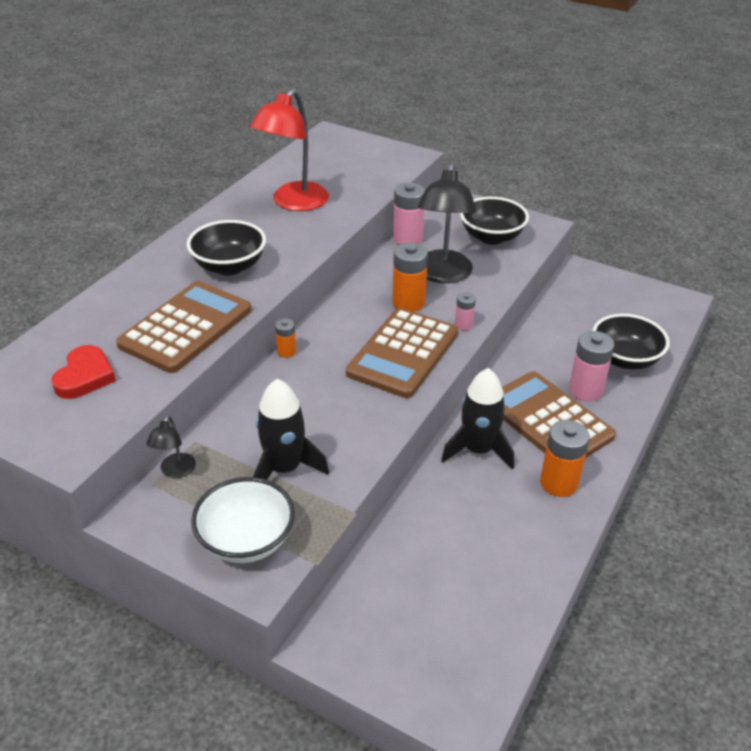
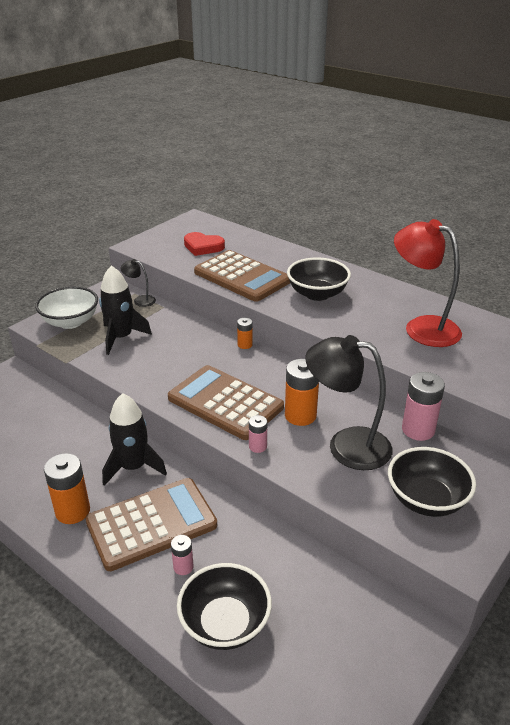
camera: 100 degrees right, 5 degrees down
pink battery [569,331,614,402] -> pink battery [171,535,194,575], size x0.54

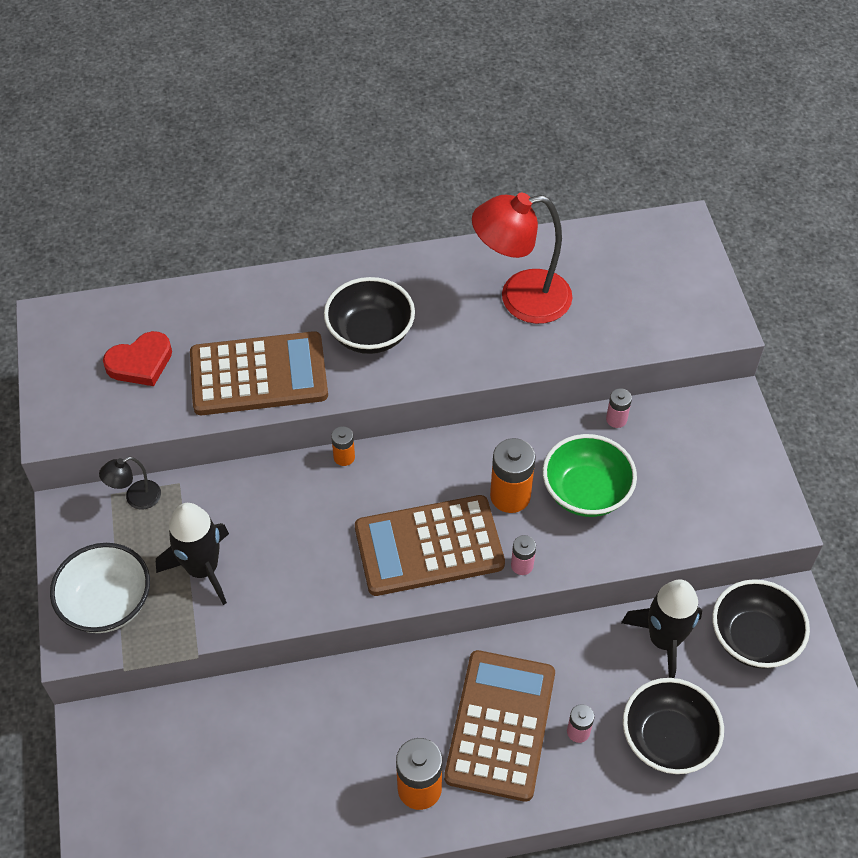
camera: 50 degrees left, 20 degrees up
black rocket [102,393,167,486] -> black rocket moved to [621,580,702,678]
black lamp [305,335,393,470] -> green bowl [543,434,637,517]
black bowl [388,447,476,517] -> black bowl moved to [712,579,810,669]
pink battery [402,372,445,441] -> pink battery [606,388,632,428], size x0.54

